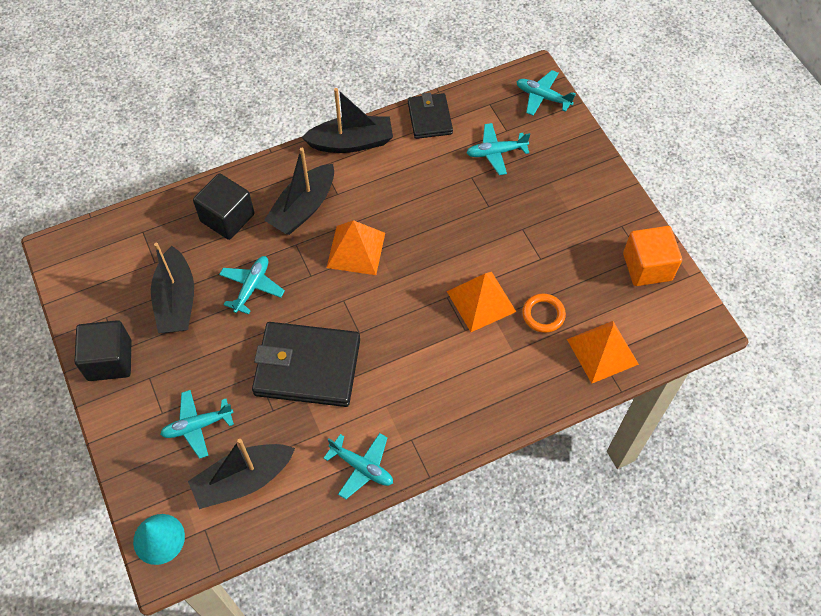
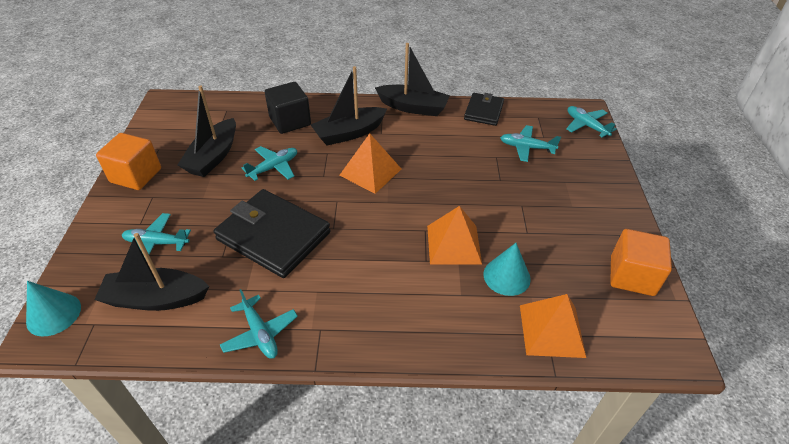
camera: 25 degrees right, 15 degrees down
black cube [75,320,131,381] -> orange cube [96,133,161,190]
orange ring [522,294,566,333] -> turquoise cone [483,243,531,296]

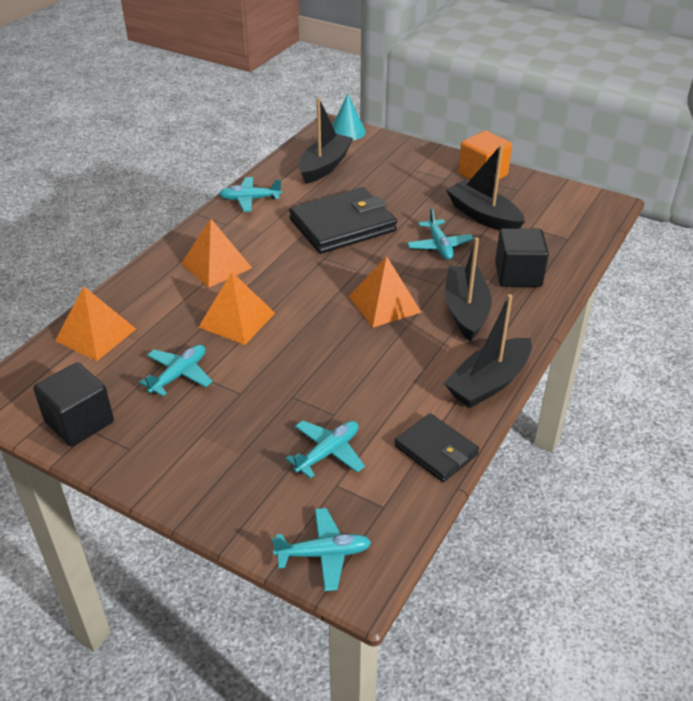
camera: 120 degrees right, 5 degrees down
turquoise plane [122,213,191,260] -> turquoise plane moved to [139,345,213,396]
turquoise cone [483,243,531,296] -> none
orange cube [610,229,672,296] -> black cube [33,362,114,447]
none -> orange pyramid [181,219,252,288]

